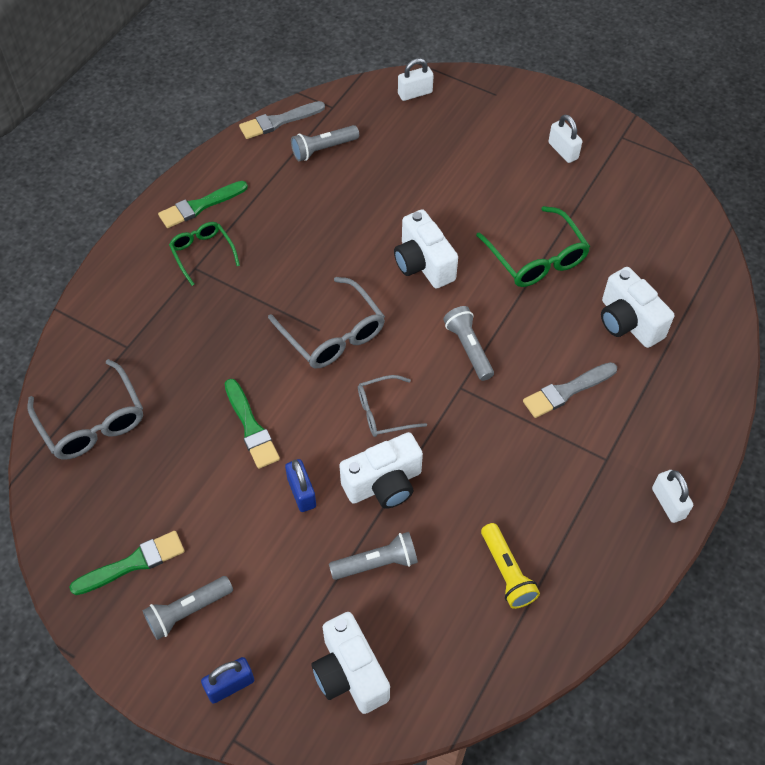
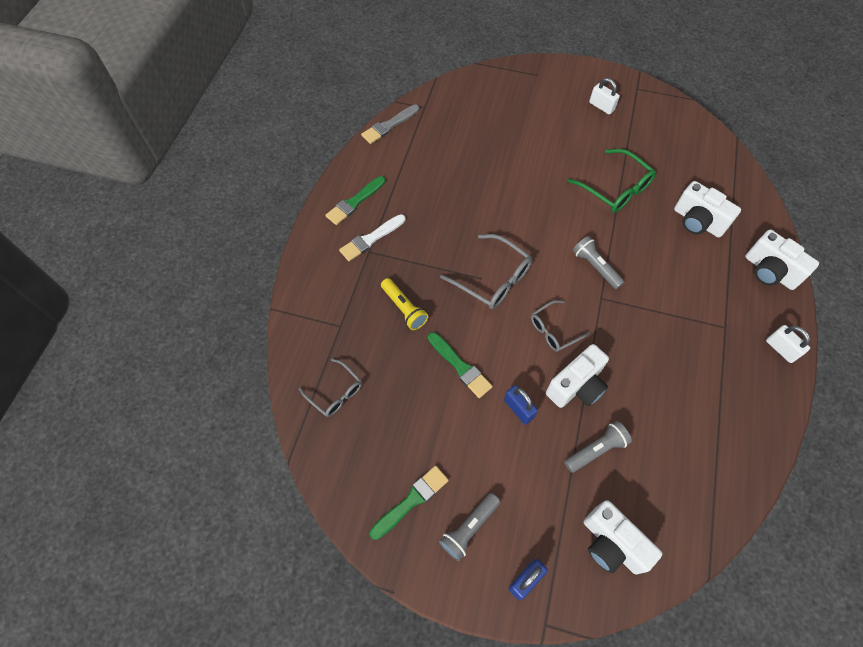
camera: 15 degrees left, 5 degrees up
grey glasses [27,359,143,460] -> grey glasses [299,359,362,417], size x0.64
green glasses [169,222,240,286] -> white brush [339,214,406,261]
grey flashlight [291,125,359,161] -> none
white camera [394,209,458,289] -> white camera moved to [745,230,819,290]
white padlock [398,58,434,101] -> none
yellow flashlight [481,523,540,609] -> yellow flashlight moved to [381,278,429,330]
grey brush [523,362,617,418] -> none

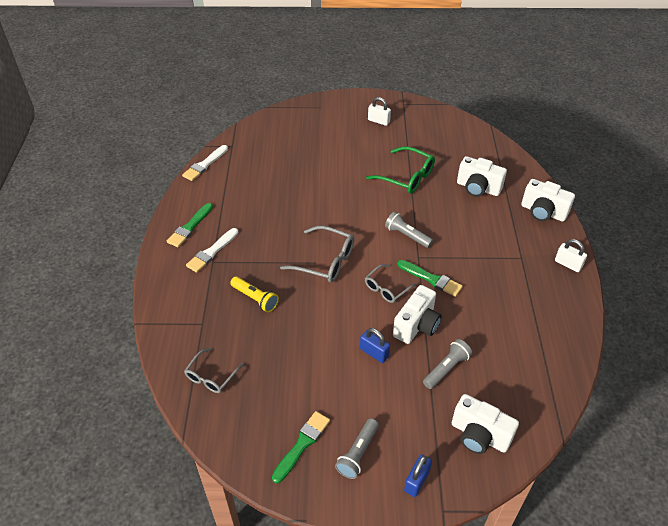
camera: 15 degrees left, 15 degrees down
grey glasses [299,359,362,417] -> grey glasses turned 90 degrees clockwise [184,348,243,393]
grey brush [361,105,419,144] -> white brush [182,145,228,181]
green brush [428,332,493,398] -> green brush moved to [397,260,463,297]

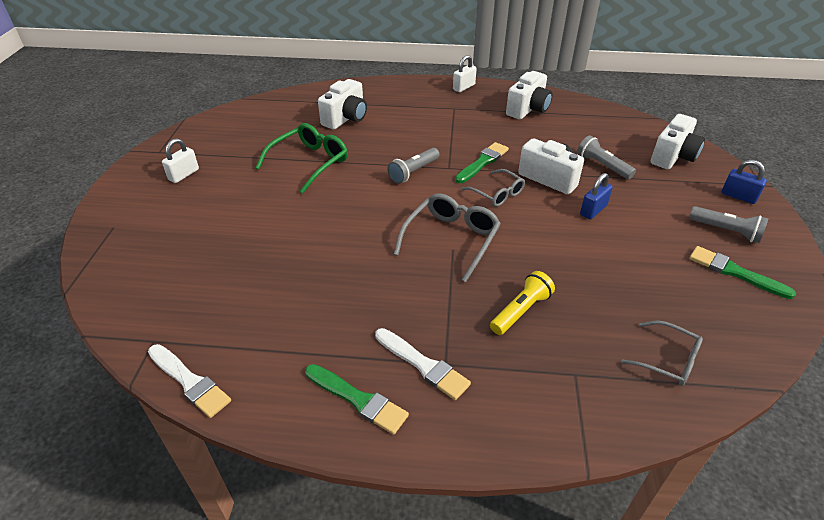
camera: 85 degrees left, 5 degrees down
white camera [521,179,575,222] -> white camera moved to [506,71,552,119]

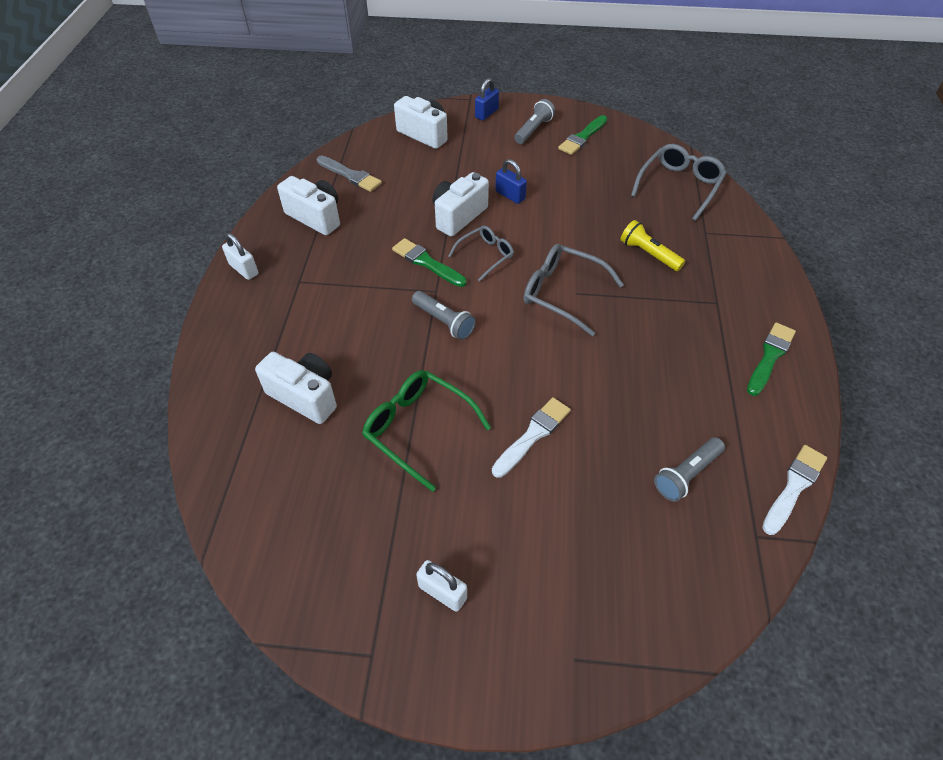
camera: 90 degrees left, 10 degrees up
white brush [375,328,471,400] -> white brush moved to [492,397,571,478]
grey flashlight [577,135,636,179] -> grey flashlight moved to [654,437,725,502]
grey glasses [621,321,703,386] -> grey glasses [631,144,727,221], size x1.57
none -> grey brush [317,156,382,192]

